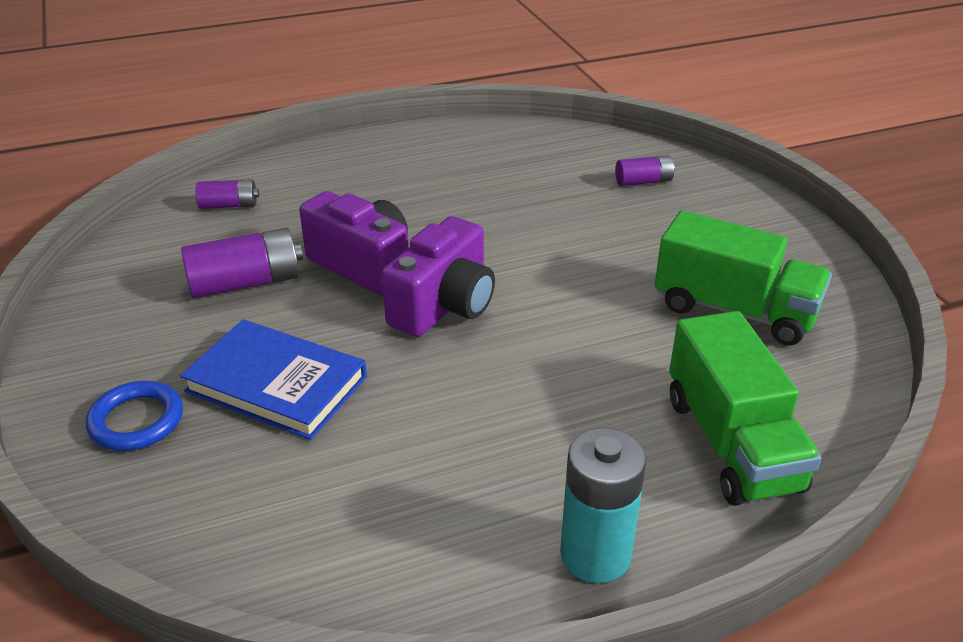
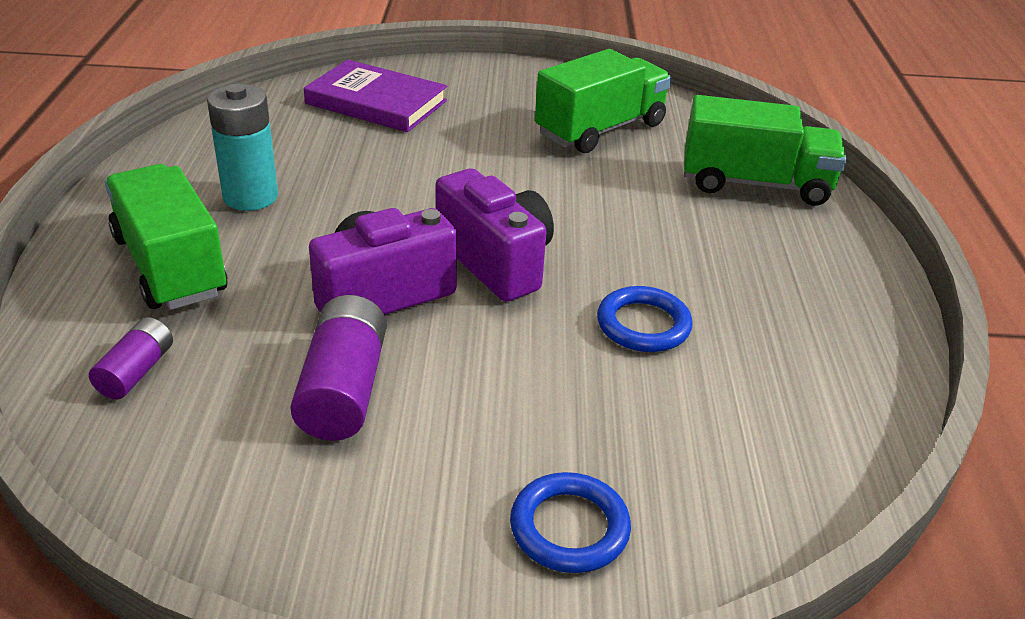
camera: 70 degrees left, 0 degrees up
blue book [180,319,367,440] -> none
turquoise battery [560,428,646,583] -> turquoise battery moved to [207,84,278,211]
purple battery [615,155,675,186] -> purple book [304,59,447,132]
none -> green truck [105,164,228,310]
none -> blue ring [597,286,693,352]

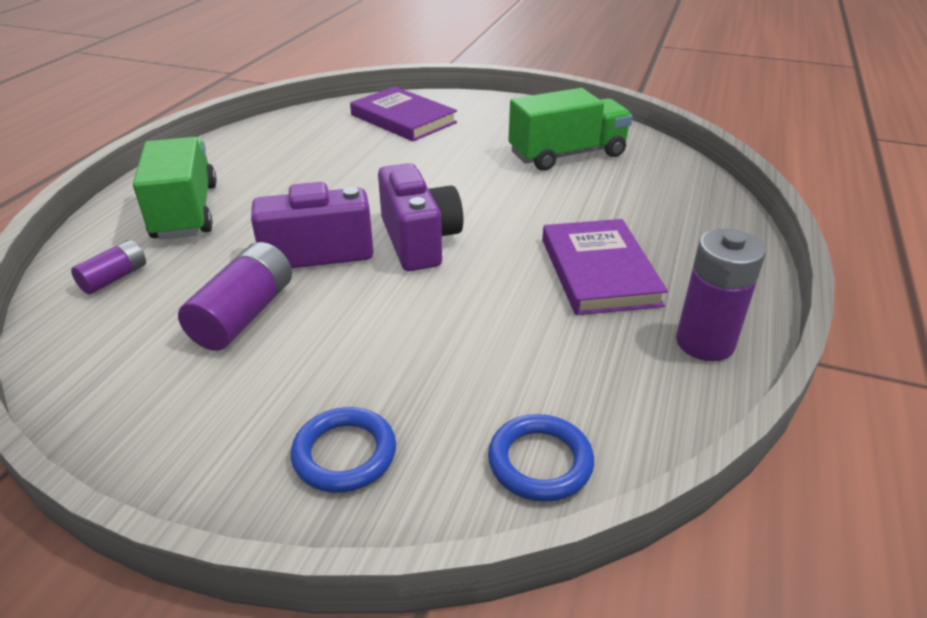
camera: 20 degrees right, 0 degrees up
turquoise battery [207,84,278,211] -> none
blue ring [597,286,693,352] -> blue ring moved to [488,414,594,502]
green truck [684,95,847,206] -> none
none -> purple book [542,219,668,315]
none -> purple battery [676,229,766,361]

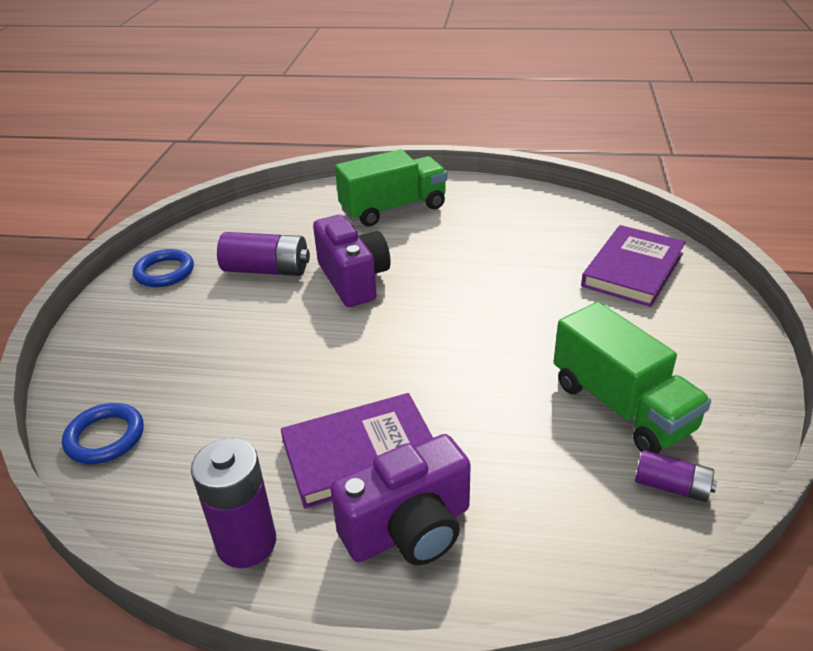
camera: 80 degrees right, 0 degrees up
purple battery [71,240,146,294] -> purple battery moved to [635,450,717,502]
blue ring [291,407,396,493] -> blue ring moved to [133,249,194,287]
purple camera [378,163,464,271] -> purple camera moved to [330,434,471,565]

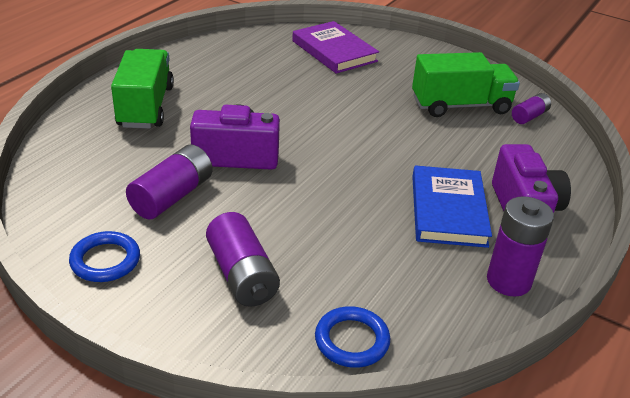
camera: 70 degrees left, 0 degrees up
purple book [281,393,433,509] -> blue book [412,166,492,248]
none -> purple battery [206,212,280,307]

